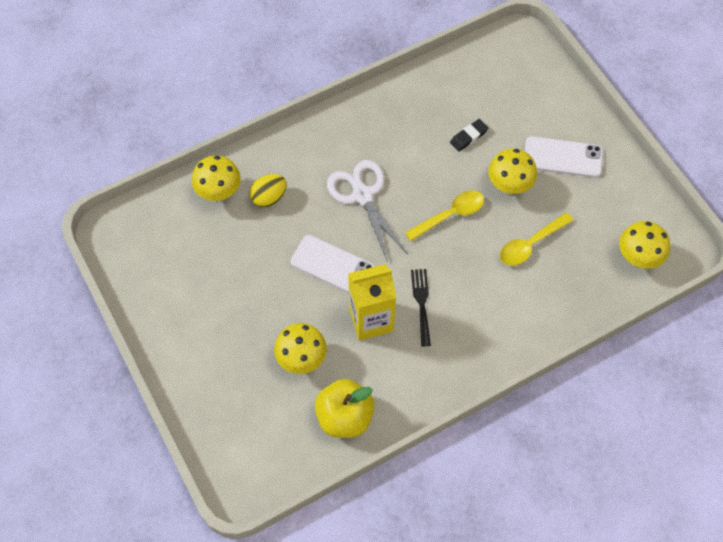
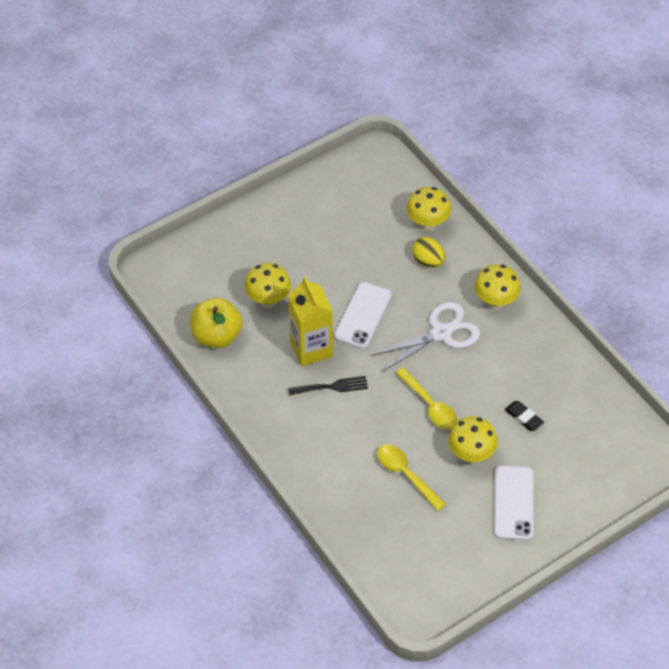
camera: 85 degrees right, 10 degrees down
yellow mushroom [619,221,670,268] -> yellow mushroom moved to [474,264,521,310]

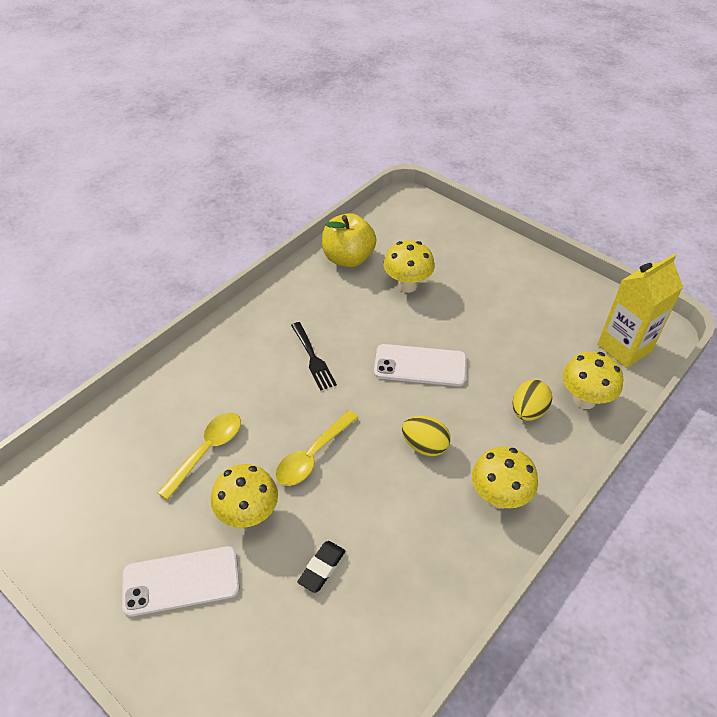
camera: 75 degrees right, 5 degrees down
yellow carton [288,276,333,366] -> yellow carton moved to [597,254,683,368]
white scissors [371,302,480,372] -> yellow egg [402,416,451,456]

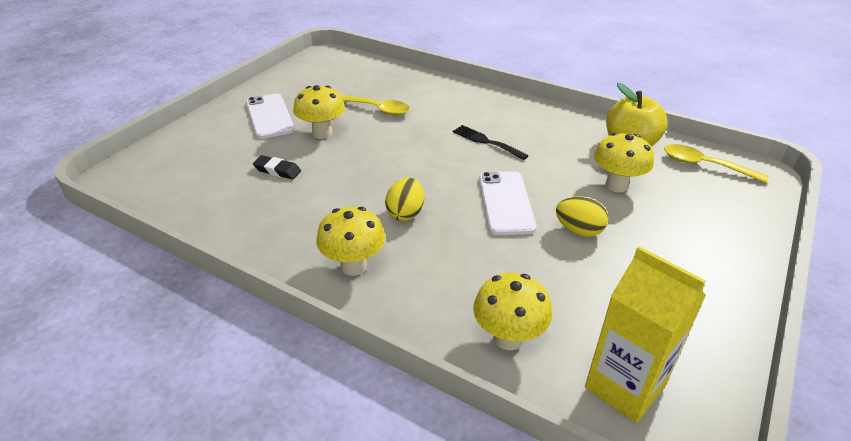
camera: 80 degrees right, 10 degrees down
yellow spoon [275,410,359,486] -> yellow spoon moved to [664,144,769,183]
black fork [291,322,337,391] -> black fork turned 75 degrees clockwise [453,125,529,160]
yellow egg [513,379,552,421] -> yellow egg moved to [556,196,608,237]

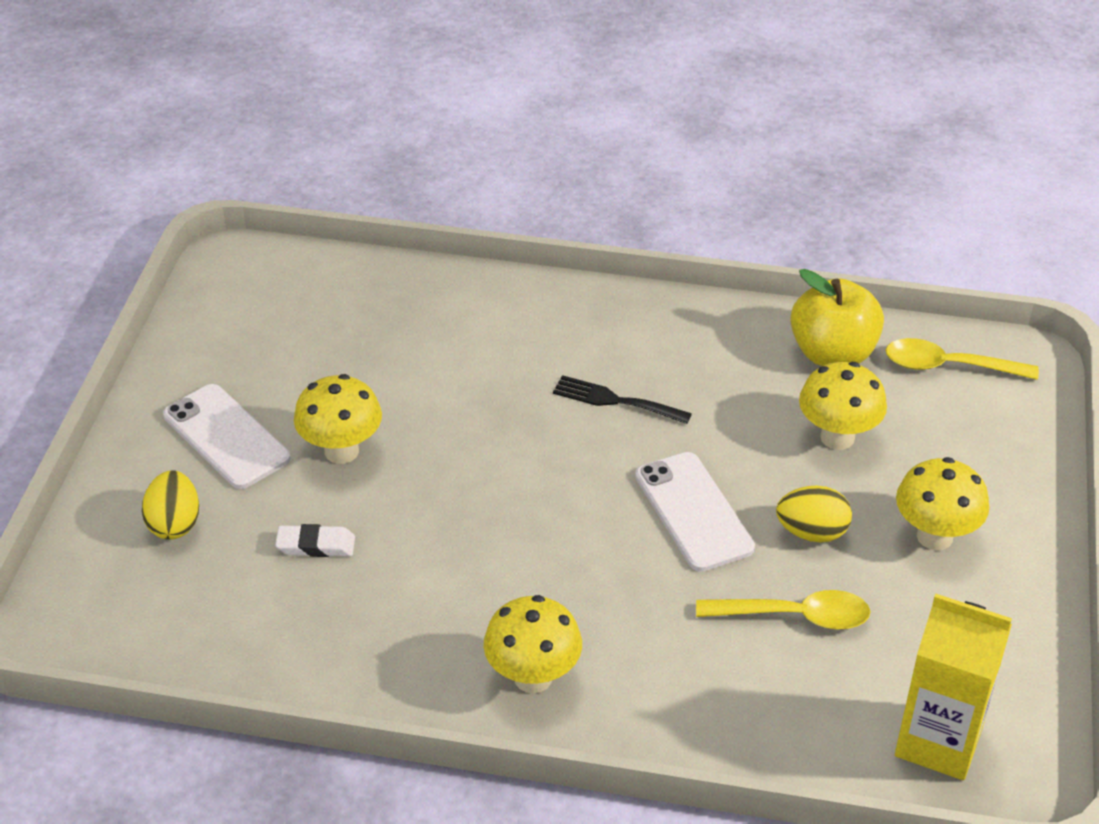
camera: 20 degrees left, 5 degrees up
black eraser [253,155,301,180] -> white eraser [275,524,355,557]
yellow spoon [341,95,410,115] -> yellow spoon moved to [696,590,871,629]
yellow egg [385,178,424,221] -> yellow egg moved to [142,470,199,540]
yellow mushroom [473,273,552,351] -> yellow mushroom moved to [896,457,989,550]

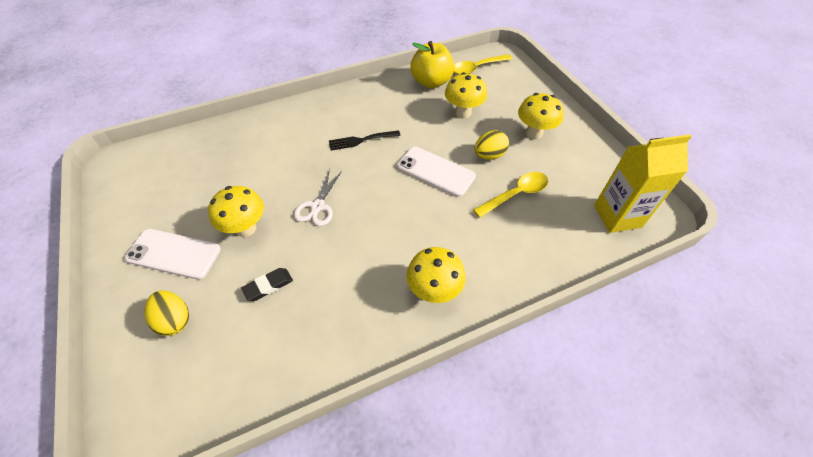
camera: 35 degrees left, 10 degrees up
white eraser [275,524,355,557] -> black eraser [241,268,293,301]
none -> white scissors [294,169,342,226]

